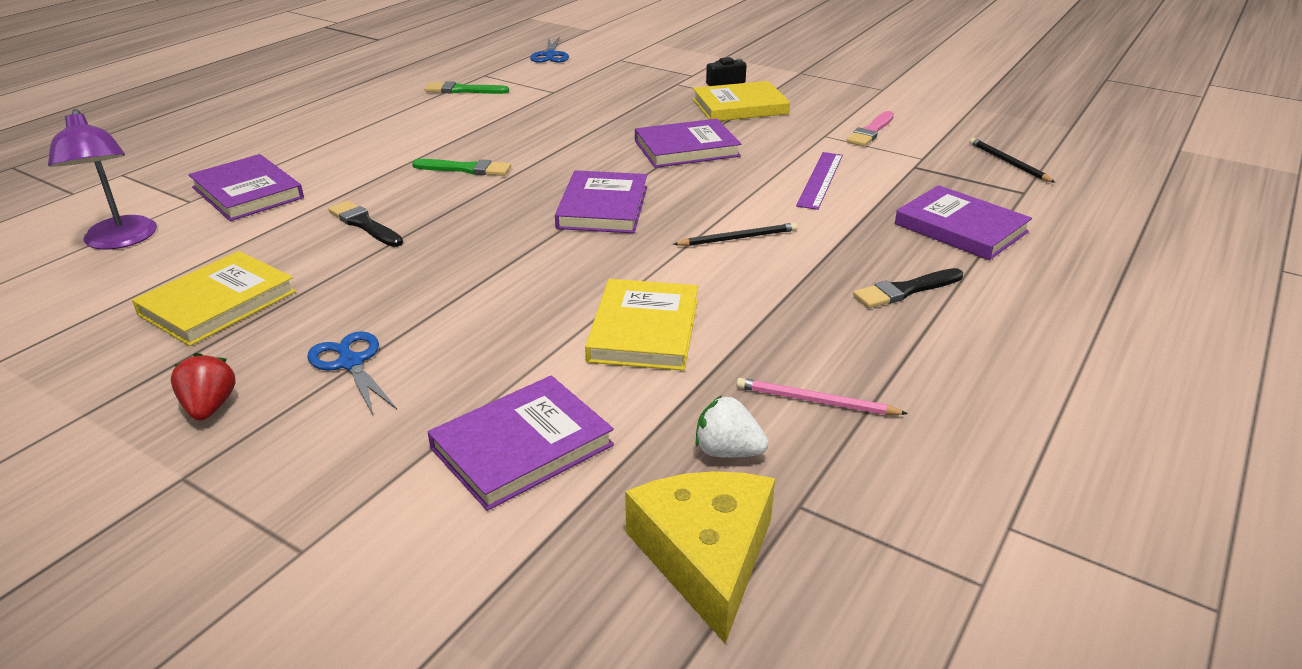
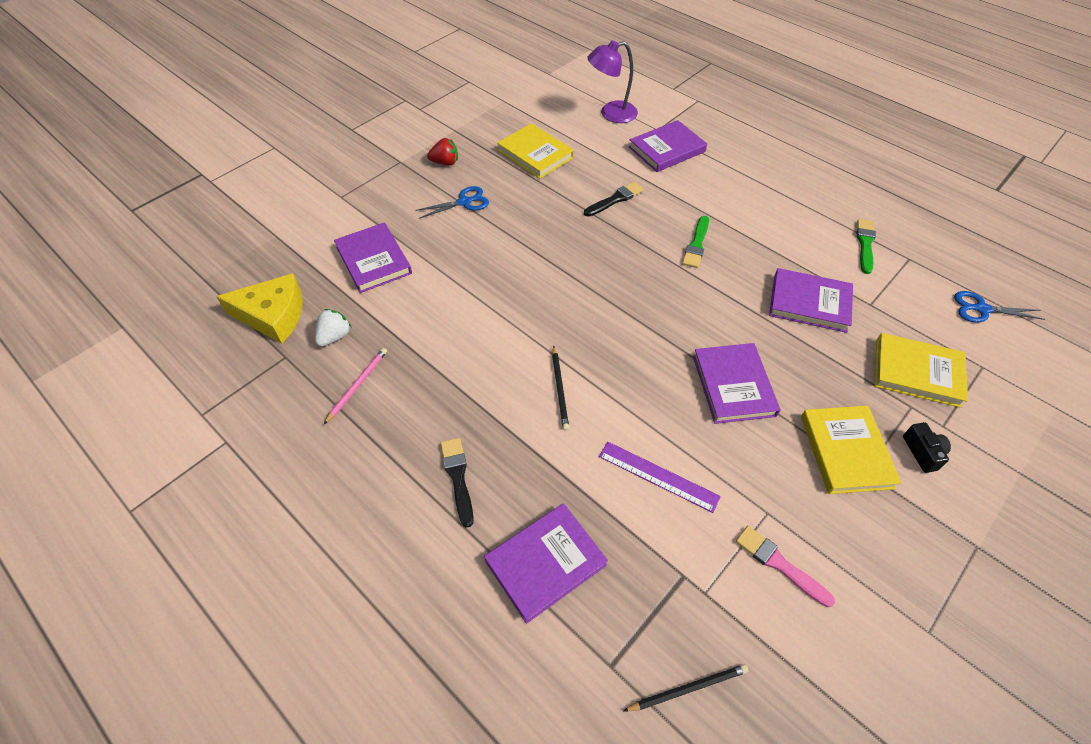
camera: 100 degrees right, 20 degrees up
purple book [555,170,647,233] -> purple book moved to [769,268,853,333]
yellow book [585,279,698,371] -> yellow book moved to [875,333,968,408]

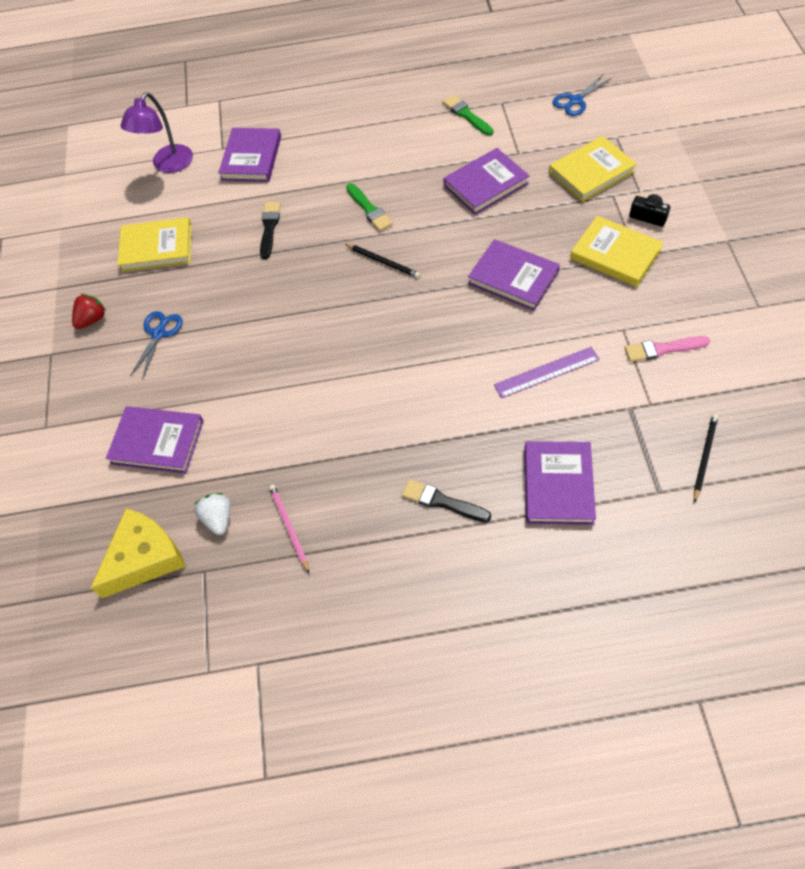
camera: 45 degrees left, 5 degrees up
black pencil [552,345,569,430] -> black pencil moved to [345,244,420,278]

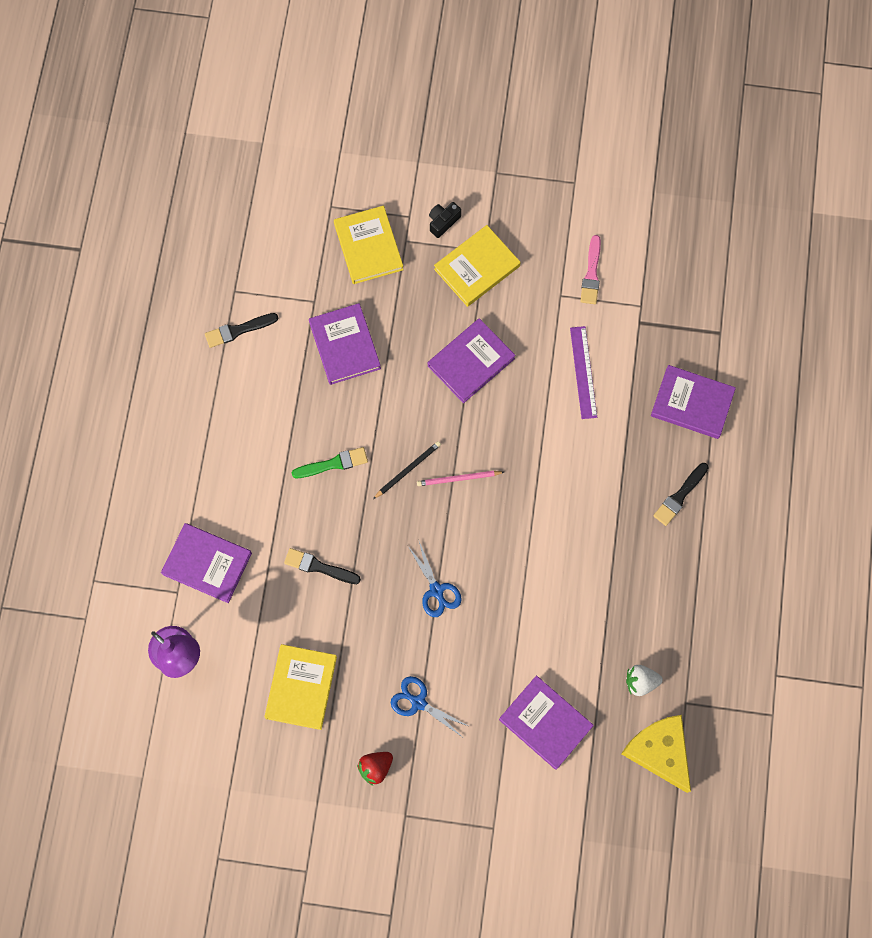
camera: 80 degrees left, 15 degrees up
red strawberry [72,294,106,329] -> red strawberry turned 90 degrees counterclockwise [357,752,393,786]
purple book [106,406,204,473] -> purple book turned 75 degrees counterclockwise [499,675,594,770]
pink pencil [269,485,309,573] -> pink pencil moved to [417,471,504,486]
green brush [443,95,493,136] -> black brush [205,313,278,348]
blue scissors [552,75,612,116] -> blue scissors moved to [408,542,462,617]
black pencil [694,414,718,503] -> none

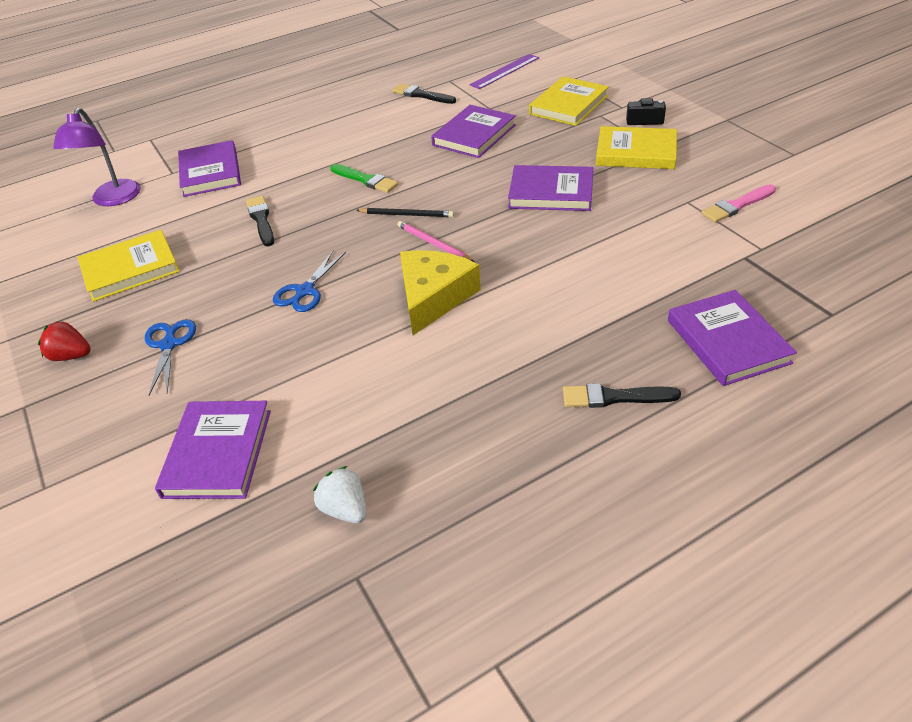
camera: 55 degrees right, 30 degrees down
purple ruler [570,326,597,419] -> purple ruler moved to [469,54,539,89]
yellow cheese [621,715,691,793] -> yellow cheese moved to [400,250,481,335]

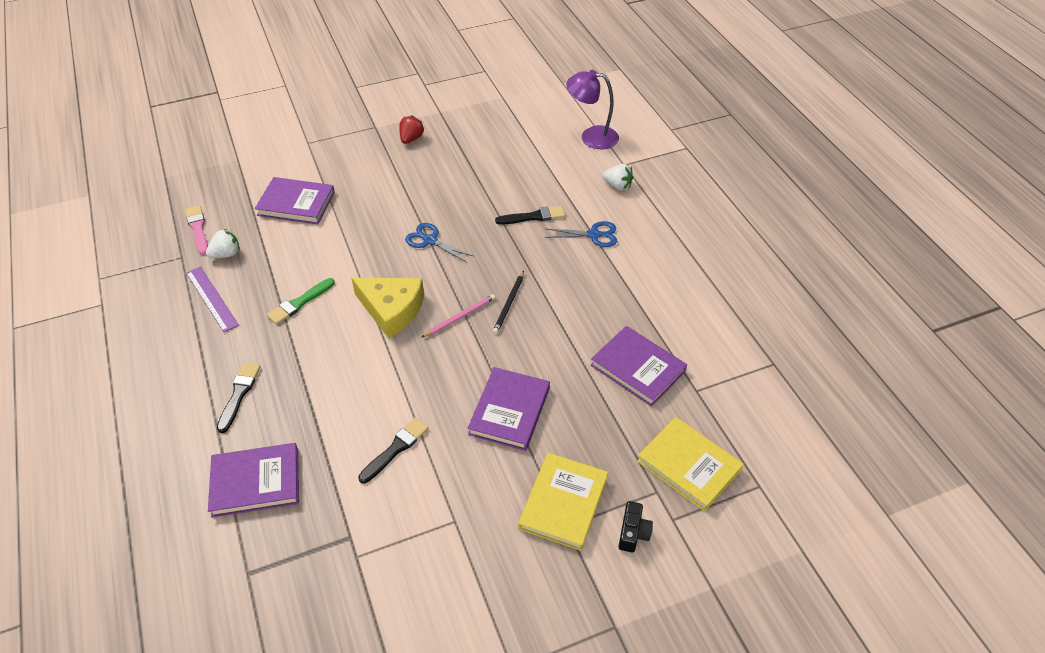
camera: 95 degrees right, 5 degrees up
yellow book [77,230,180,302] -> none
blue scissors [145,319,196,395] -> blue scissors moved to [545,221,617,247]
purple book [178,140,241,197] -> white strawberry [603,164,633,191]
green brush [330,164,398,193] -> green brush moved to [267,278,335,325]
black brush [392,84,456,104] -> black brush moved to [358,418,429,483]
purple ruler [469,54,539,89] -> purple ruler moved to [186,266,239,332]
pink brush [701,184,776,223] -> pink brush moved to [185,205,208,255]

